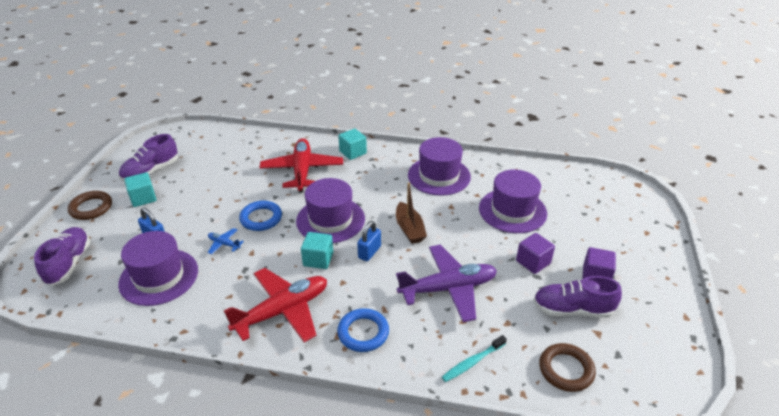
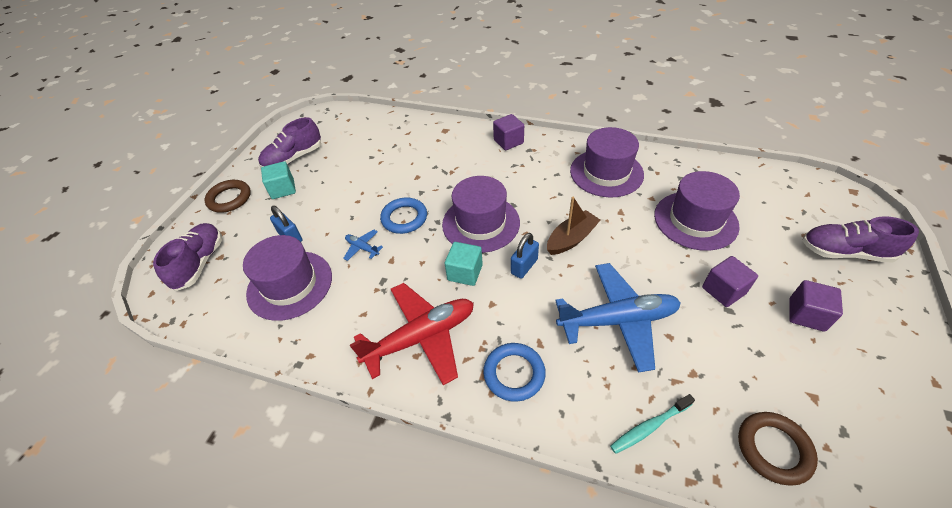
camera: 10 degrees right, 10 degrees up
red plane [260,138,343,192] -> none
turquoise cube [338,129,367,160] -> purple cube [493,114,524,150]
brown boat [396,183,427,244] -> brown boat turned 120 degrees counterclockwise [547,197,600,255]
purple plane [396,245,497,322] -> blue plane [555,263,681,373]
purple shoe [533,276,622,318] -> purple shoe moved to [802,217,919,263]

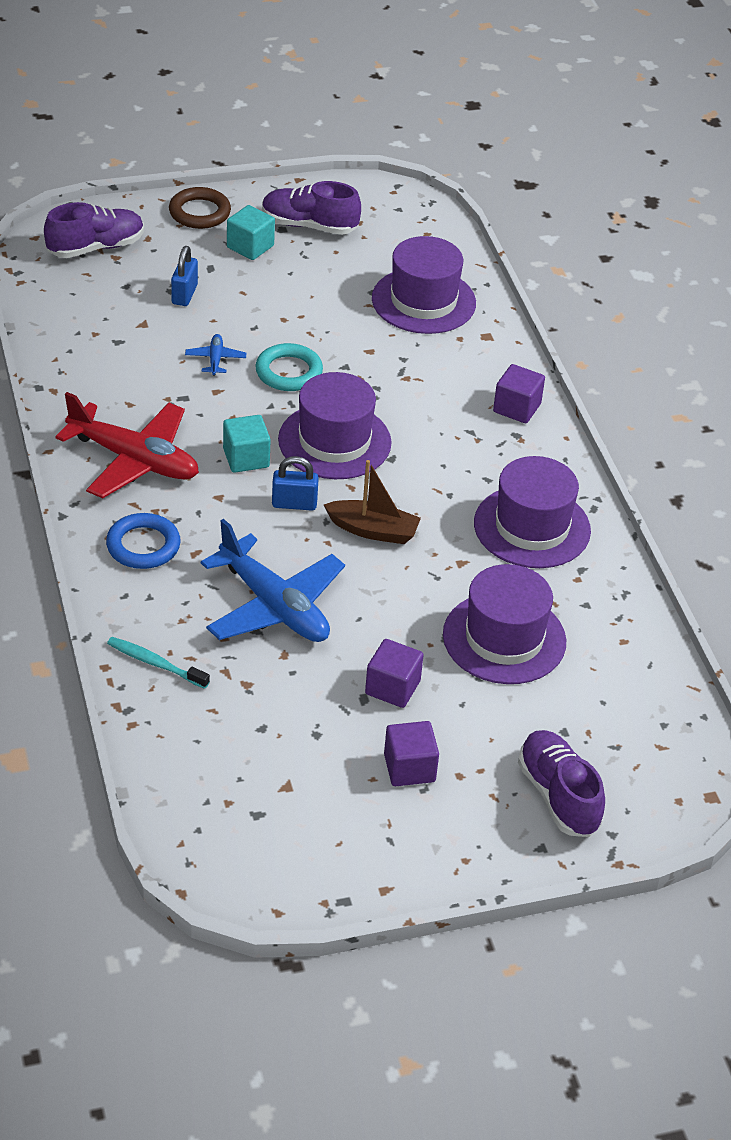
camera: 50 degrees right, 5 degrees down
purple hat [243,235,332,321] -> purple hat moved to [372,236,476,334]
blue ring [380,198,427,234] -> turquoise ring [255,343,323,391]
brown ring [738,412,818,486] -> none

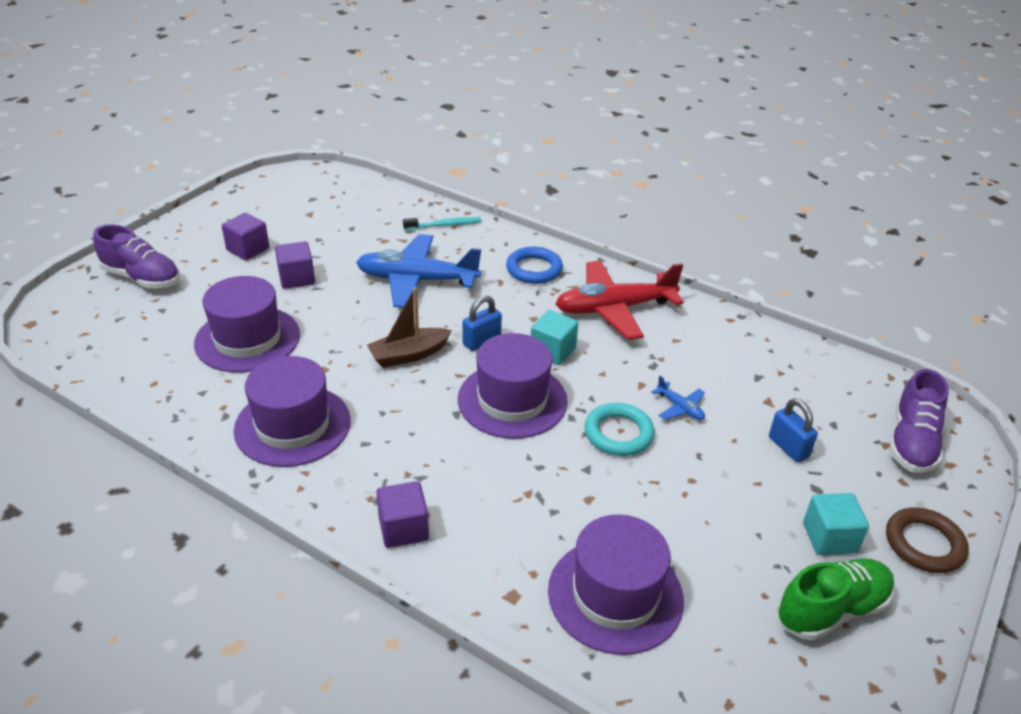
camera: 140 degrees right, 5 degrees down
purple shoe [262,181,361,235] -> green shoe [777,558,894,641]

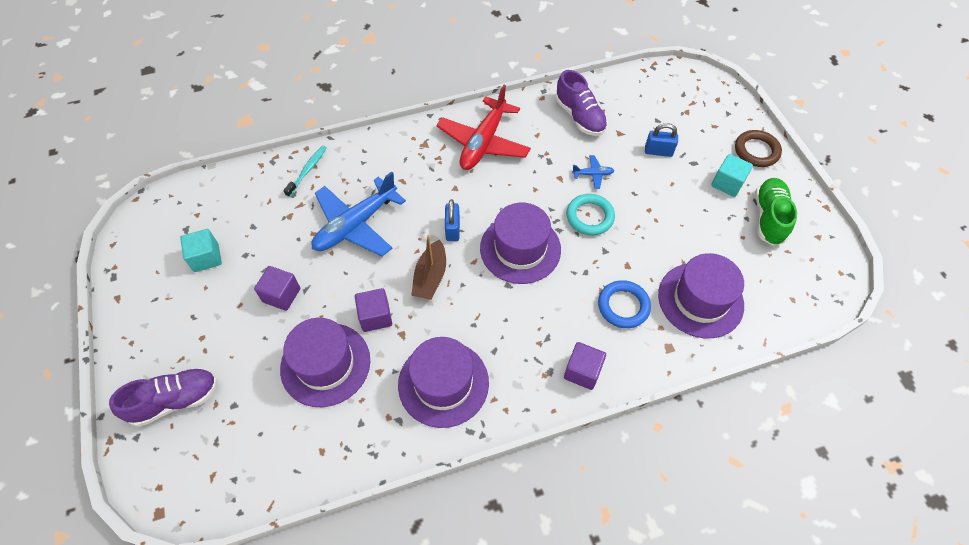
camera: 50 degrees left, 20 degrees up
purple cube [222,213,269,260] -> purple cube moved to [355,288,392,332]
blue ring [506,247,563,284] -> blue ring moved to [598,280,651,328]
turquoise cube [531,310,578,365] -> turquoise cube moved to [180,229,222,272]
purple shoe [889,369,949,473] -> purple shoe moved to [555,70,607,136]

